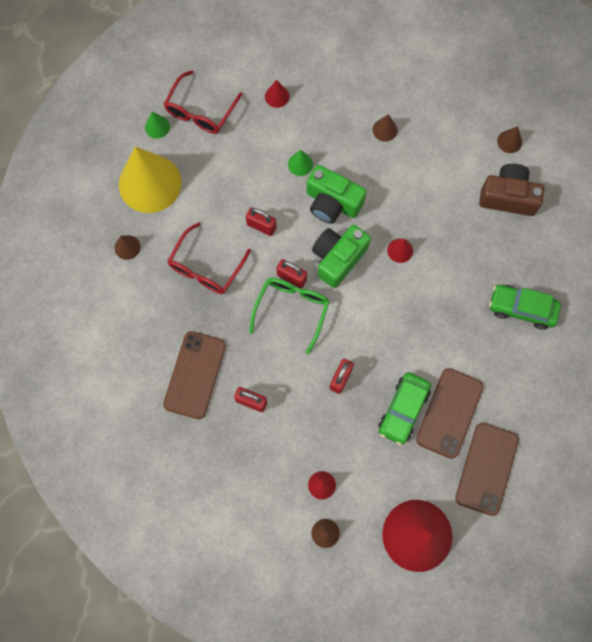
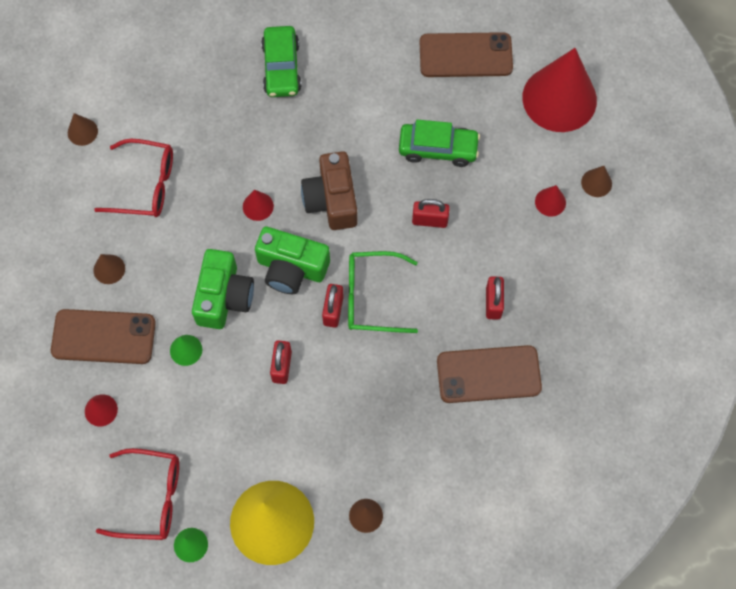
camera: 110 degrees left, 5 degrees down
red glasses [167,222,251,294] -> red glasses moved to [94,139,173,217]
brown phone [416,368,484,459] -> brown phone moved to [51,309,156,364]
brown camera [479,164,544,216] -> brown camera moved to [301,151,358,230]

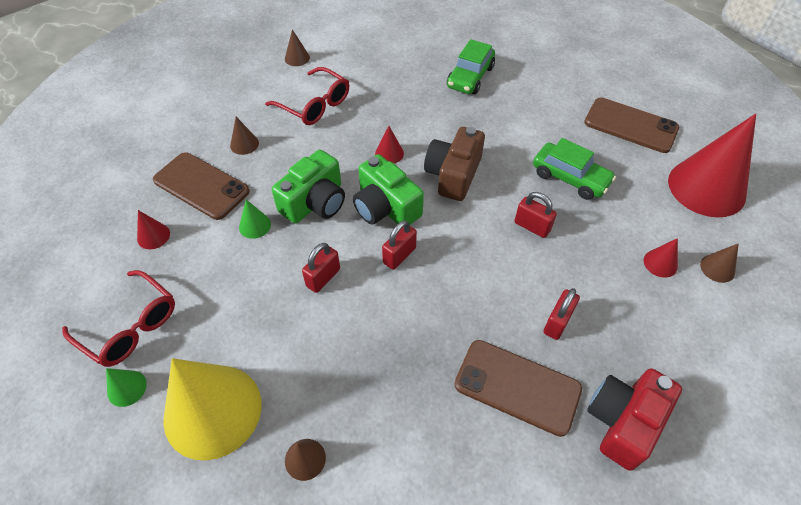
camera: 30 degrees right, 15 degrees down
green glasses [348,251,418,333] -> none
none -> red camera [587,368,682,471]

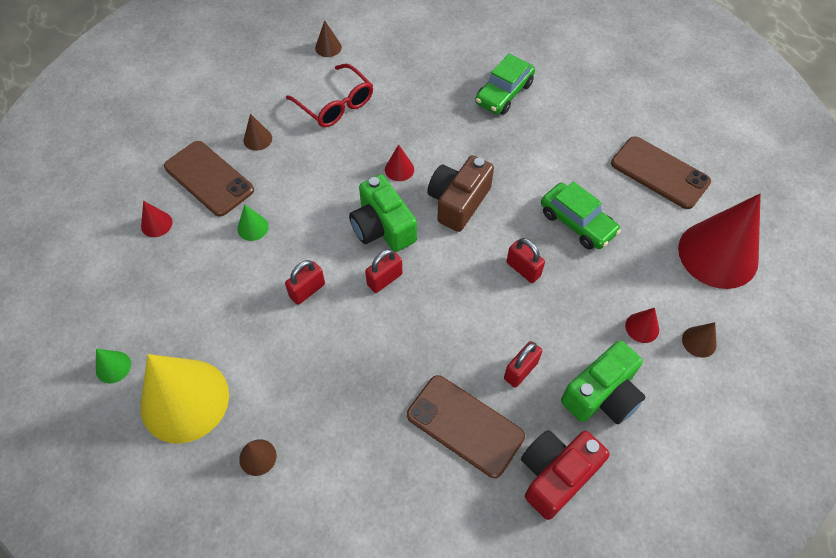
camera: 10 degrees right, 5 degrees up
red glasses [62,270,175,367] -> none
green camera [272,149,345,223] -> green camera moved to [561,341,645,425]

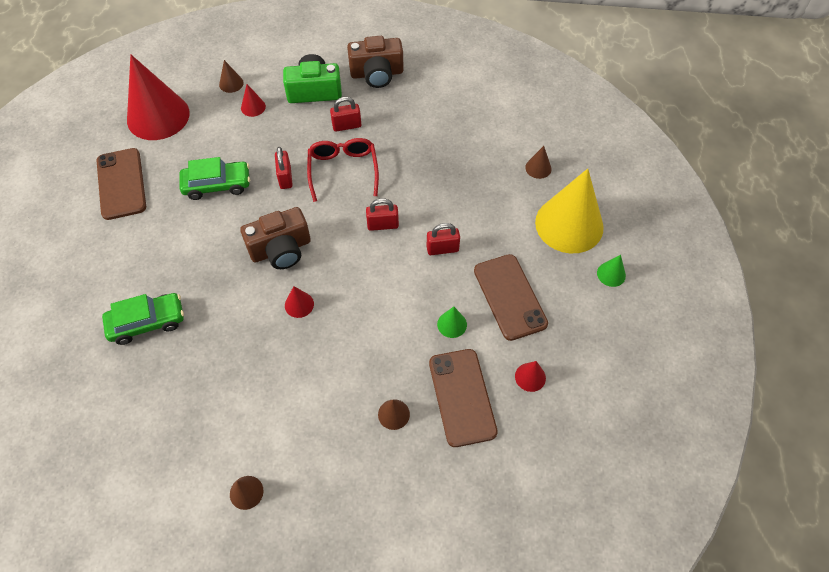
camera: 145 degrees left, 0 degrees up
red glasses [286,64,373,127] -> red glasses moved to [307,138,379,202]
green camera [349,174,417,252] -> none
brown phone [407,375,525,478] -> brown phone moved to [474,254,548,341]
red camera [521,430,610,520] -> brown camera [347,36,404,88]
green car [541,181,621,249] -> green car turned 90 degrees clockwise [180,157,250,200]

